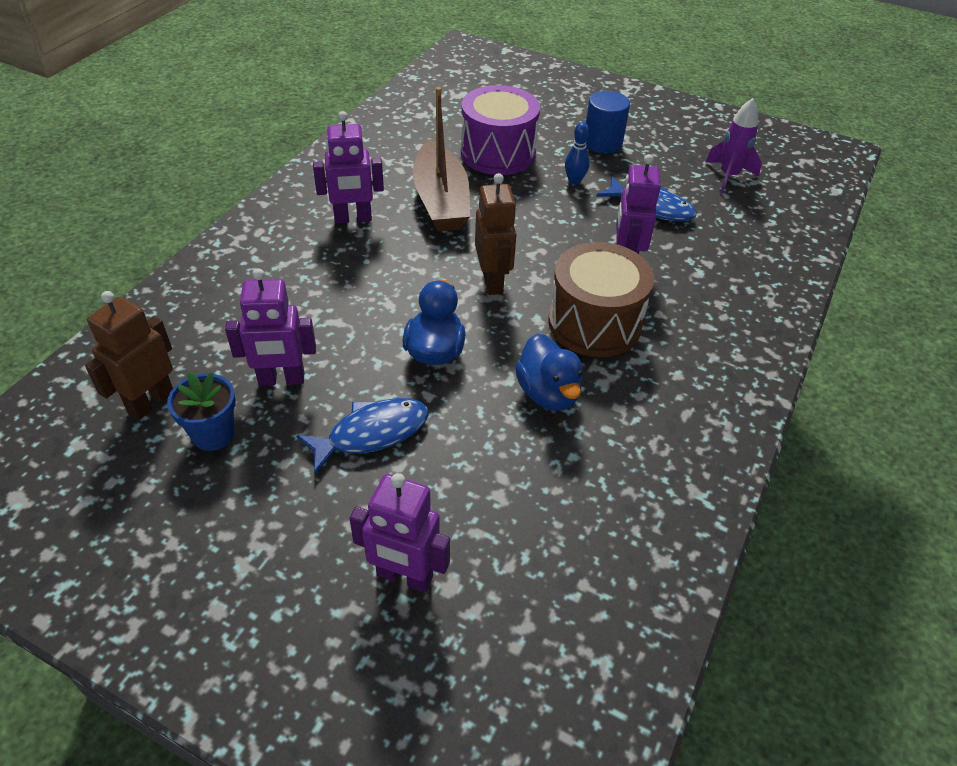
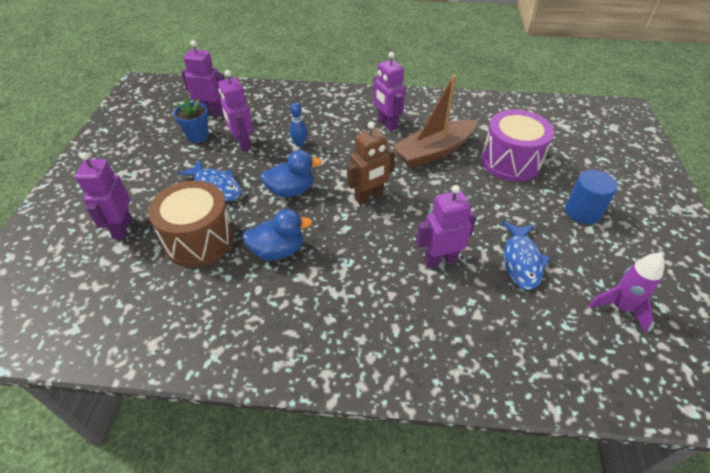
camera: 70 degrees right, 0 degrees up
brown robot [85,291,173,420] -> purple robot [181,40,225,116]
blue duck [515,334,583,411] -> blue duck turned 150 degrees counterclockwise [242,209,312,261]
brown drum [548,242,654,357] -> brown drum moved to [148,181,234,267]
blue bowling pin [565,122,590,185] -> blue bowling pin moved to [289,102,307,147]

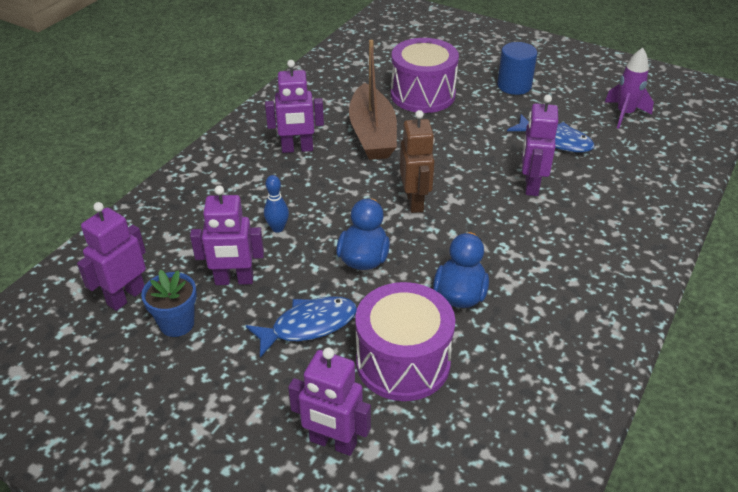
camera: 65 degrees left, 5 degrees down
brown drum [148,181,234,267] -> purple drum [355,282,455,401]

